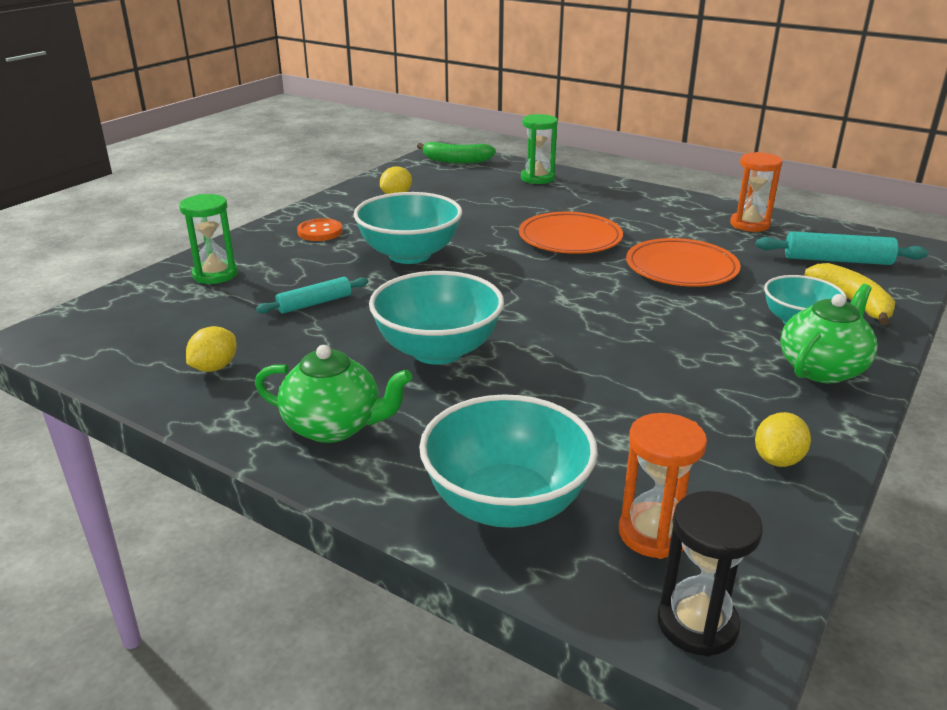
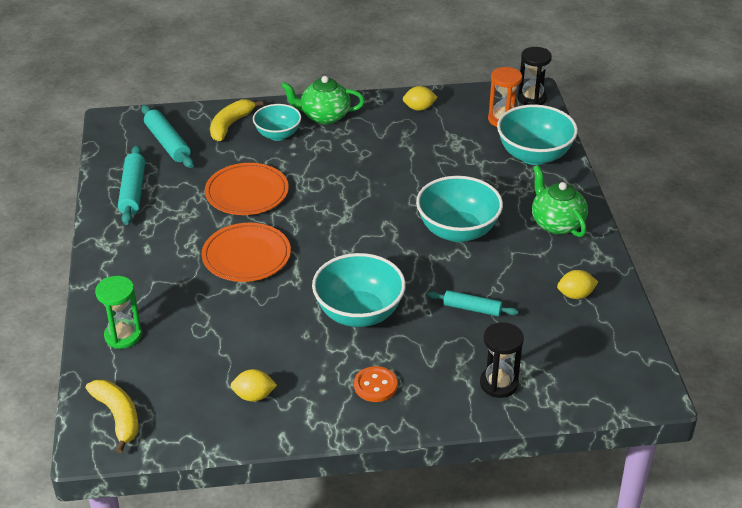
camera: 130 degrees left, 10 degrees up
green hourglass [179,194,238,284] -> black hourglass [480,322,524,398]
green banana [417,142,496,164] -> yellow banana [86,380,139,453]
orange hourglass [730,152,783,232] -> turquoise rolling pin [118,145,145,225]

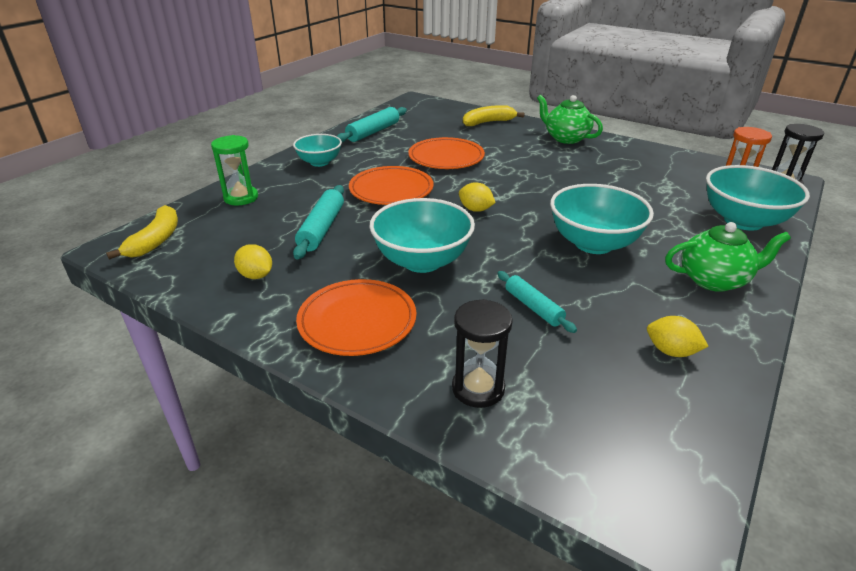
camera: 40 degrees right, 5 degrees down
turquoise rolling pin [141,105,194,168] -> turquoise rolling pin moved to [293,185,344,259]
turquoise bowl [253,104,301,141] -> turquoise bowl moved to [293,134,342,167]
orange button [354,366,398,402] -> orange plate [296,279,416,356]
yellow lemon [403,86,438,111] -> yellow lemon moved to [459,182,496,212]
green teapot [532,165,588,237] -> green teapot turned 75 degrees clockwise [665,222,791,292]

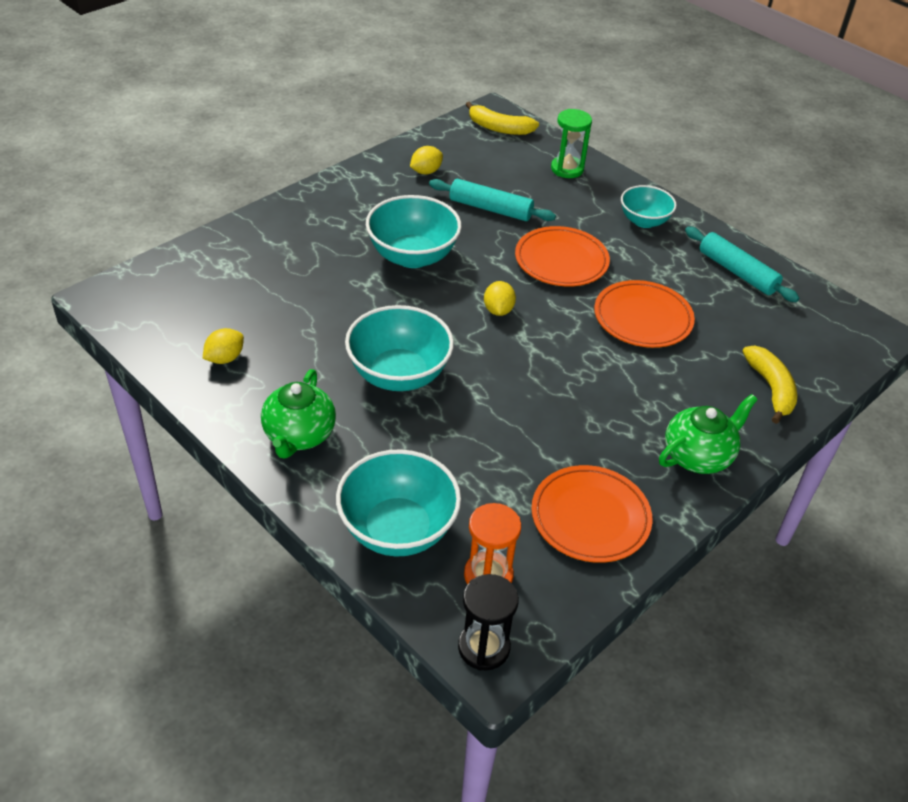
camera: 100 degrees right, 10 degrees up
orange plate [296,279,416,356] -> orange plate moved to [531,465,652,563]
black hourglass [452,299,513,408] -> none
yellow lemon [459,182,496,212] -> yellow lemon turned 45 degrees counterclockwise [484,281,516,316]
turquoise rolling pin [497,271,577,333] -> none

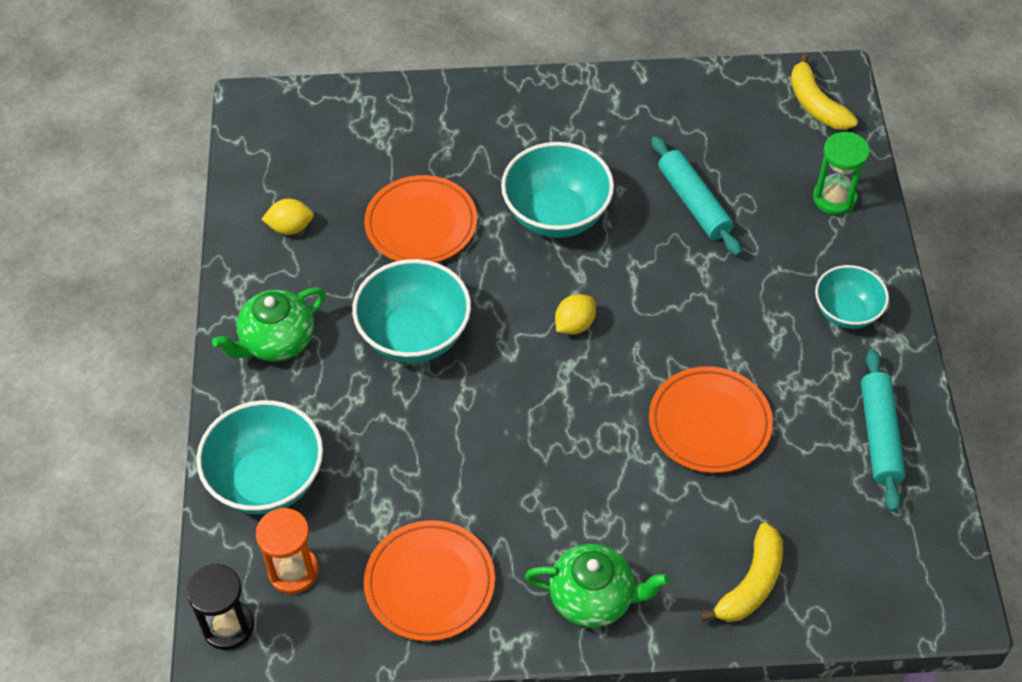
camera: 45 degrees right, 10 degrees up
yellow lemon [410,146,443,175] -> none
orange plate [515,226,610,287] -> orange plate moved to [364,175,477,263]

